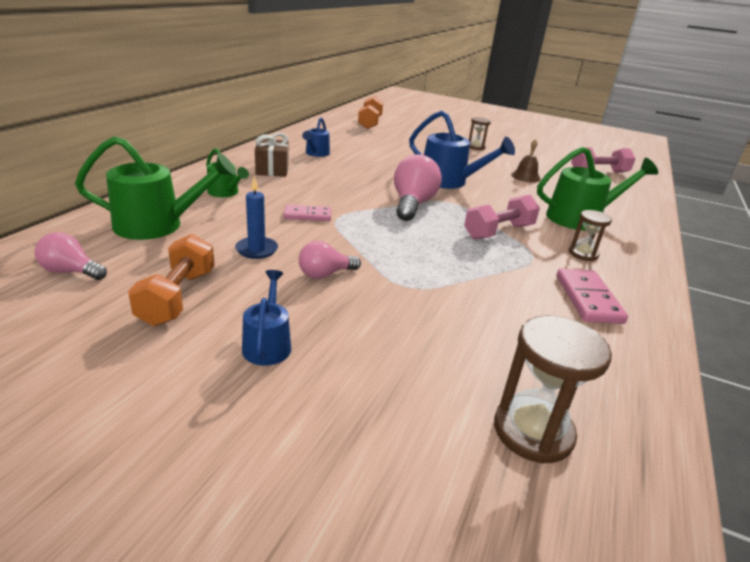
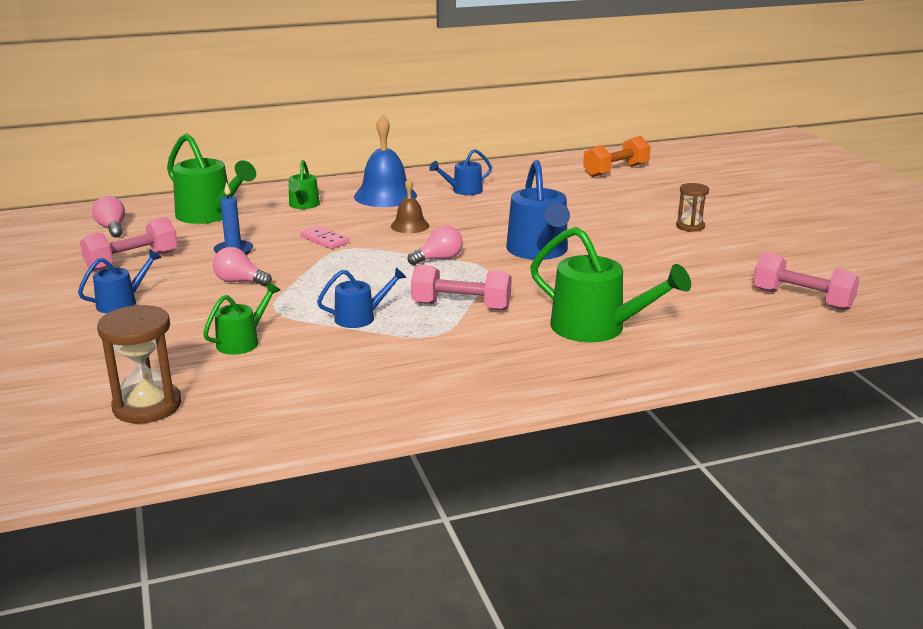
camera: 50 degrees right, 5 degrees down
orange dumbbell [128,234,215,326] -> pink dumbbell [80,217,178,271]
brown gift [255,133,289,177] -> blue bell [354,115,417,207]
pink light bulb [394,154,442,221] -> pink light bulb [408,226,463,265], size x0.59
brown bell [511,139,541,183] -> brown bell moved to [391,178,429,233]
pink domino [557,268,628,324] -> none
brown hourglass [569,210,612,261] -> none
none -> green watering can [203,282,281,355]
none -> blue watering can [317,267,407,328]

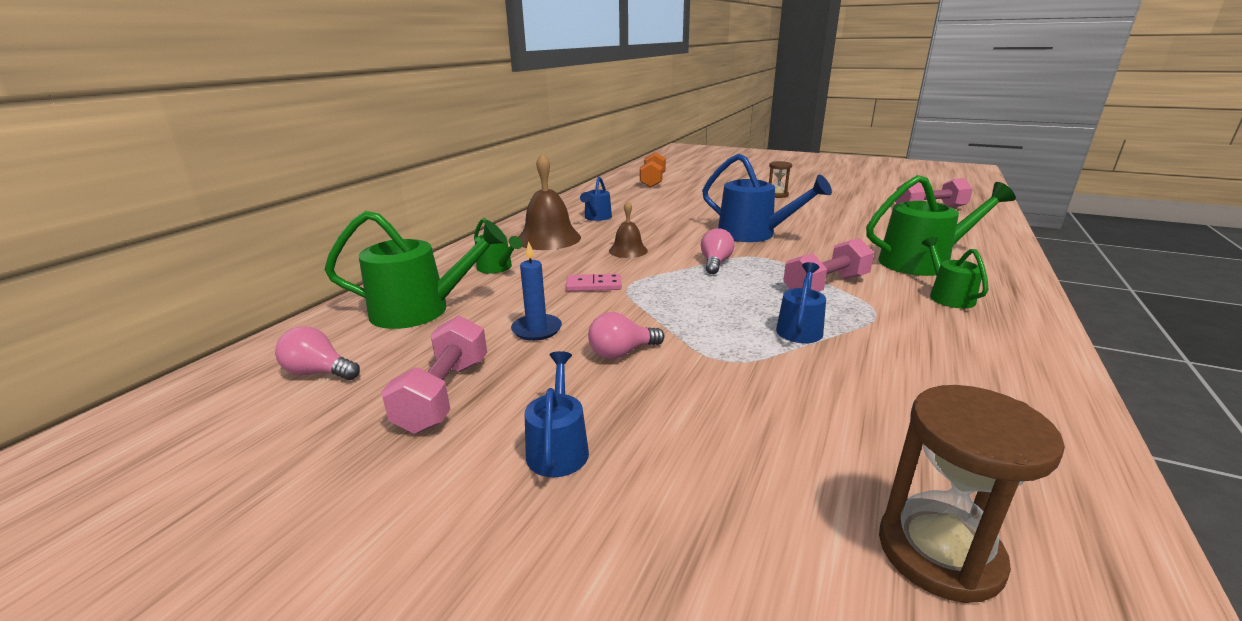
camera: 45 degrees left, 0 degrees up
green watering can [203,282,281,355] -> green watering can moved to [922,237,988,308]
blue bell [354,115,417,207] -> brown bell [519,153,581,250]

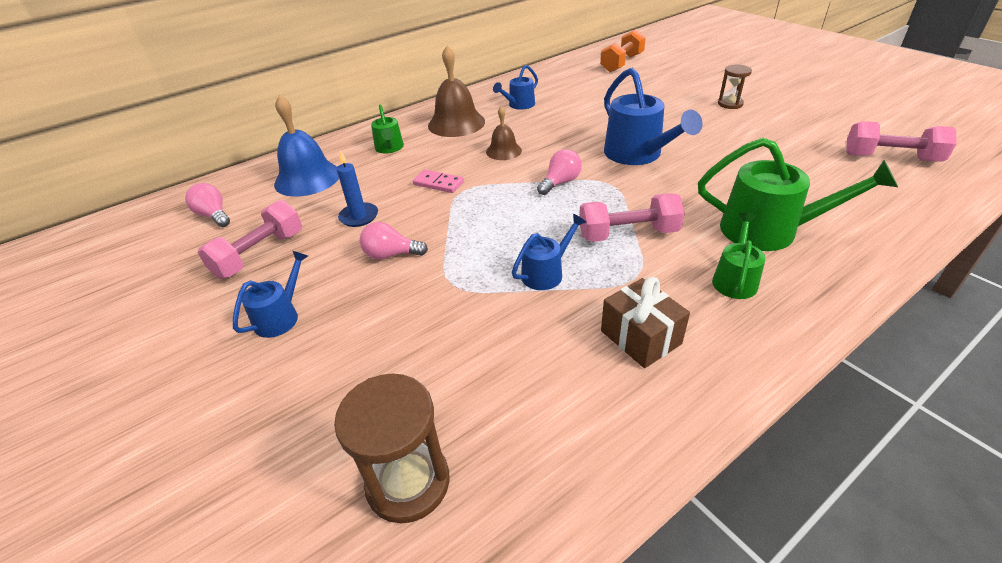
camera: 30 degrees right, 15 degrees up
green watering can [324,211,507,329] -> blue bell [274,95,339,197]
none -> brown gift [601,277,690,368]

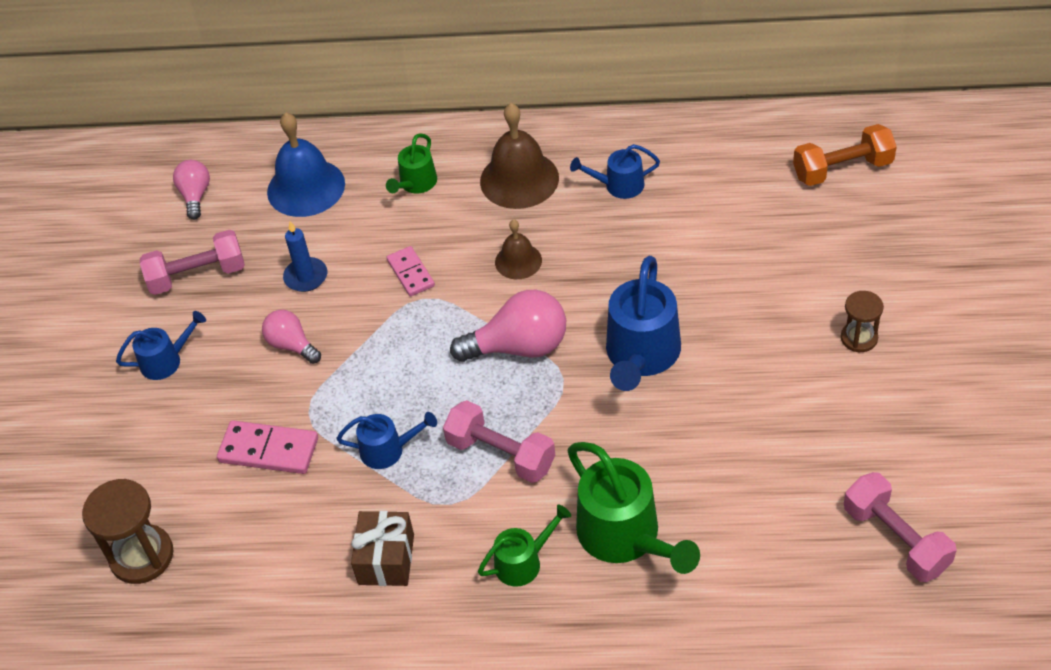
camera: 40 degrees right, 10 degrees up
pink light bulb [537,149,582,195] -> pink light bulb [450,290,566,362], size x1.69
none -> pink domino [217,420,318,474]

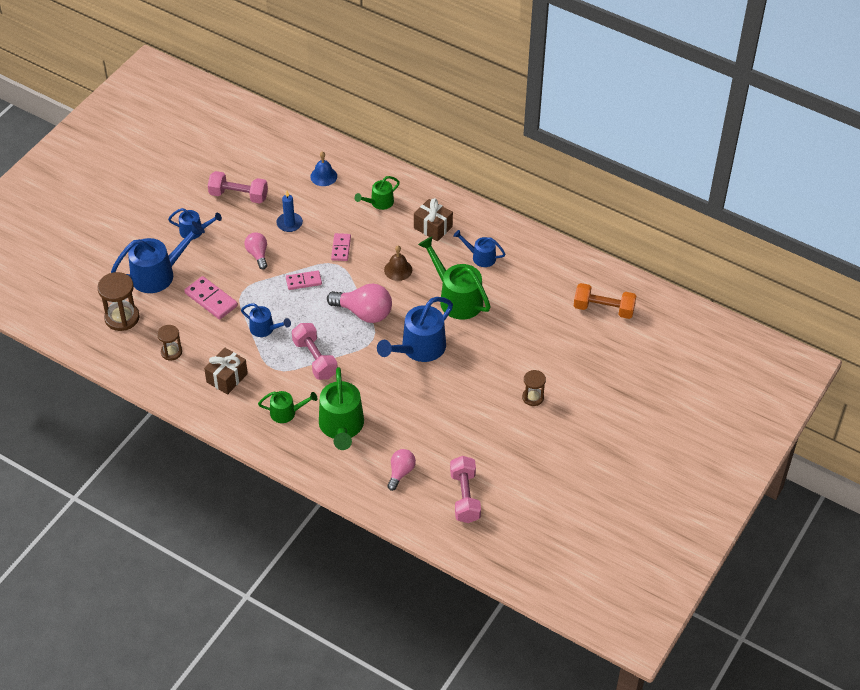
camera: 25 degrees right, 0 degrees up
pink light bulb [173,160,210,220] -> pink light bulb moved to [387,449,416,491]
blue bell [267,113,345,217] -> blue bell [310,151,337,186], size x0.57
brown bell [480,103,559,209] -> brown gift [414,198,453,242]
none -> blue watering can [111,221,205,293]
none -> brown hourglass [157,325,182,360]
none -> pink domino [286,270,322,290]
none -> green watering can [418,237,491,320]

